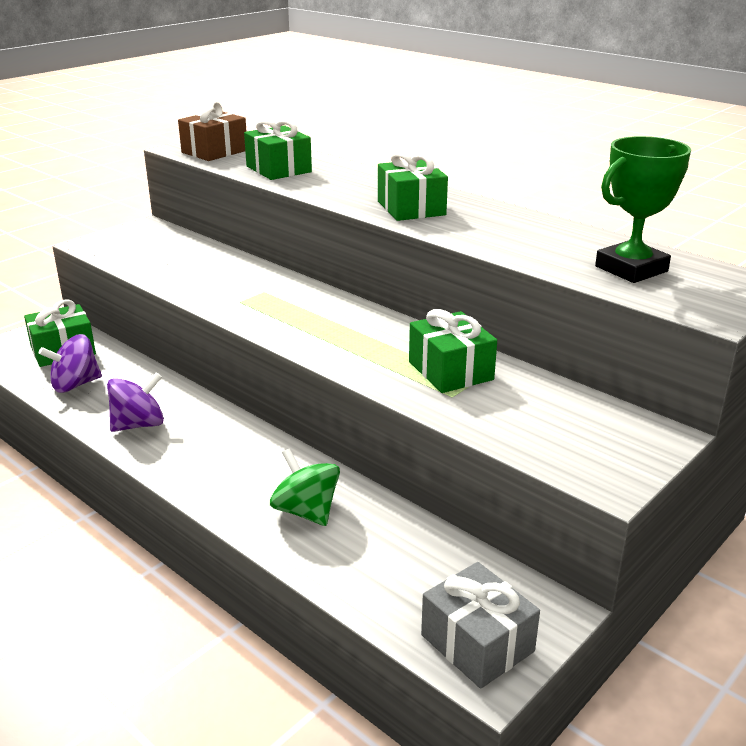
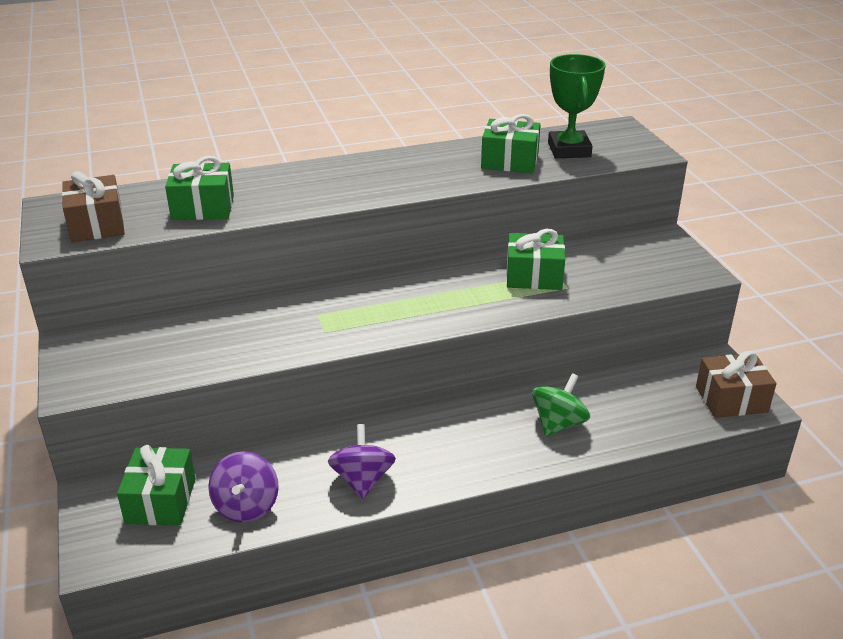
camera: 60 degrees left, 5 degrees up
green spinning top [270,448,340,526] -> green spinning top turned 135 degrees clockwise [532,373,590,437]
green gift [378,151,448,221] -> green gift moved to [481,114,541,173]
grey gift [421,562,540,689] -> brown gift [696,351,777,418]

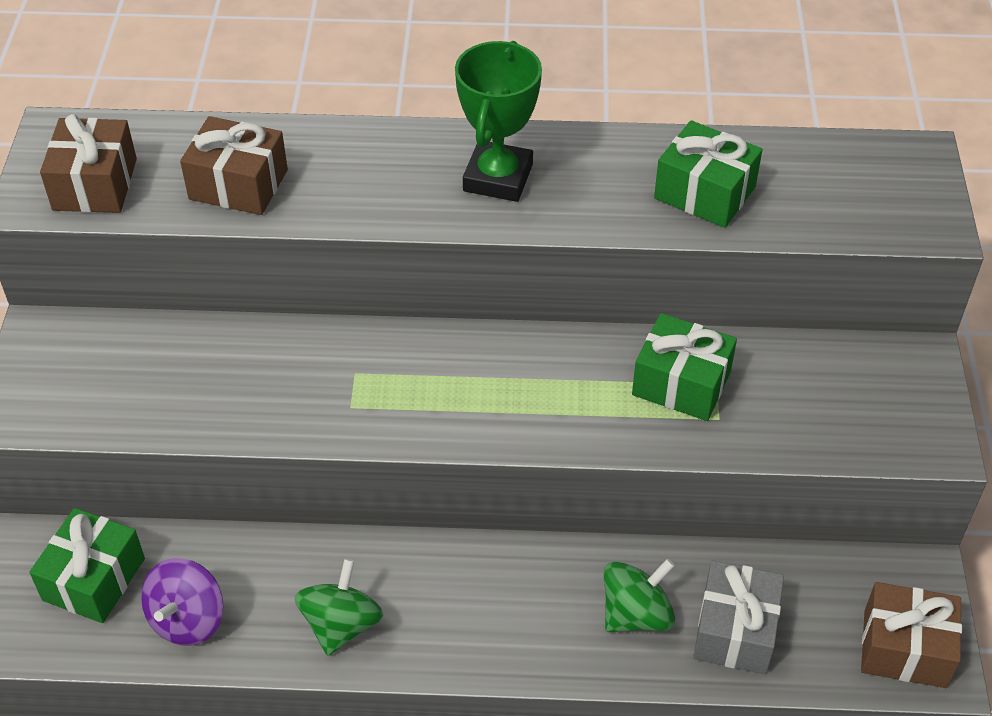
camera: 20 degrees right, 15 degrees up
green gift [165,156,234,220] -> brown gift [180,116,288,215]
purple spinning top [328,424,396,499] -> green spinning top [295,559,383,656]
green trophy [548,54,605,158] -> green trophy moved to [455,41,542,202]
none -> grey gift [693,560,784,674]

